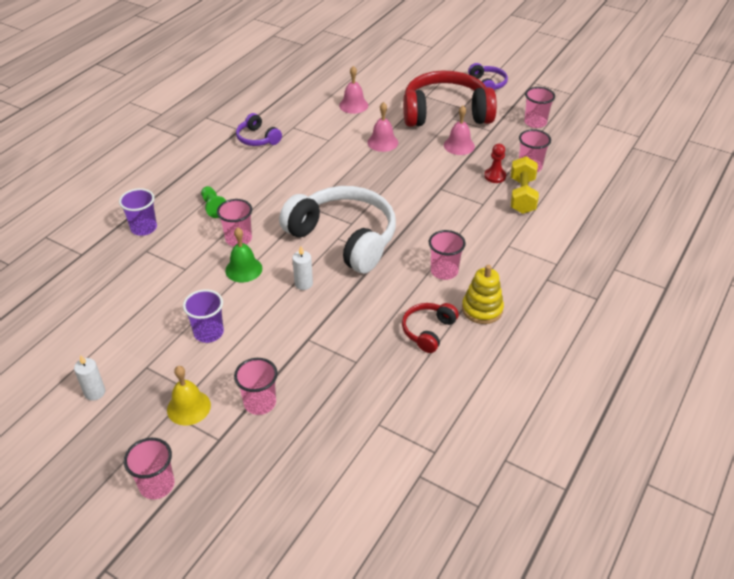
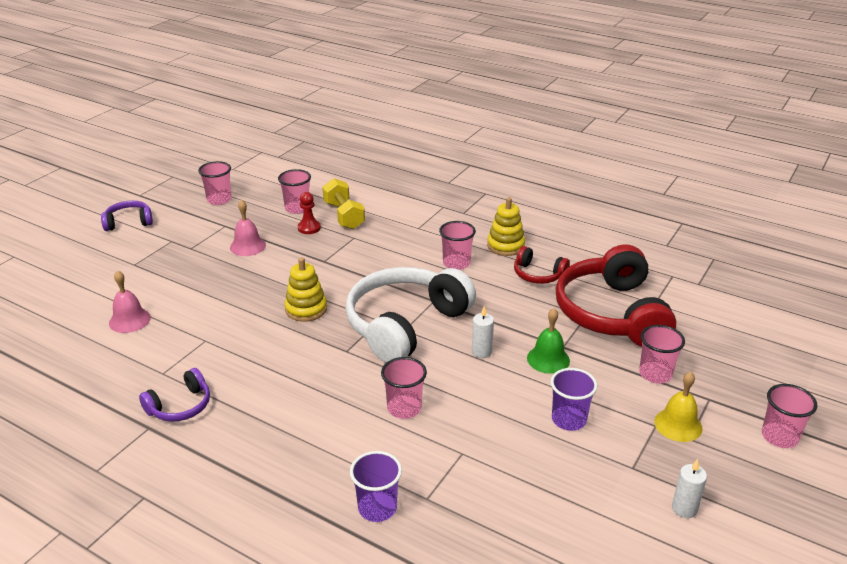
camera: 90 degrees left, 10 degrees down
green pawn [201,186,226,218] -> none
green bell [225,227,262,282] -> green bell moved to [527,308,570,374]
pink bell [367,102,398,152] -> none
red headphones [403,71,497,127] -> red headphones moved to [555,244,676,347]
yellow dumbbell [511,156,539,214] -> yellow dumbbell turned 60 degrees clockwise [322,178,365,229]
none -> yellow stacking toy [285,257,327,322]

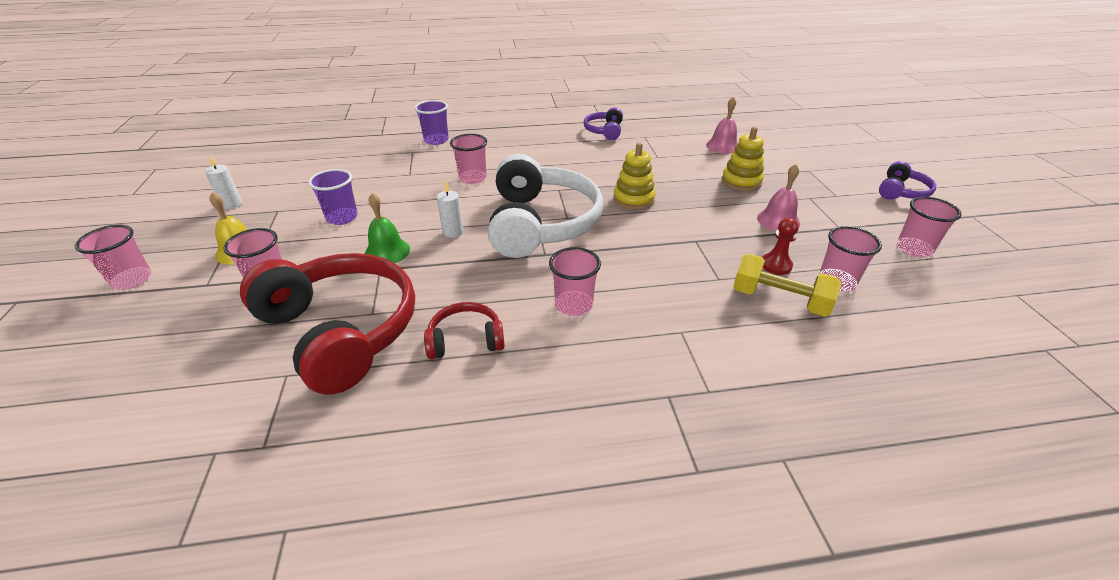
camera: 140 degrees right, 5 degrees up
yellow stacking toy [487,197,525,256] -> yellow stacking toy moved to [722,127,764,191]

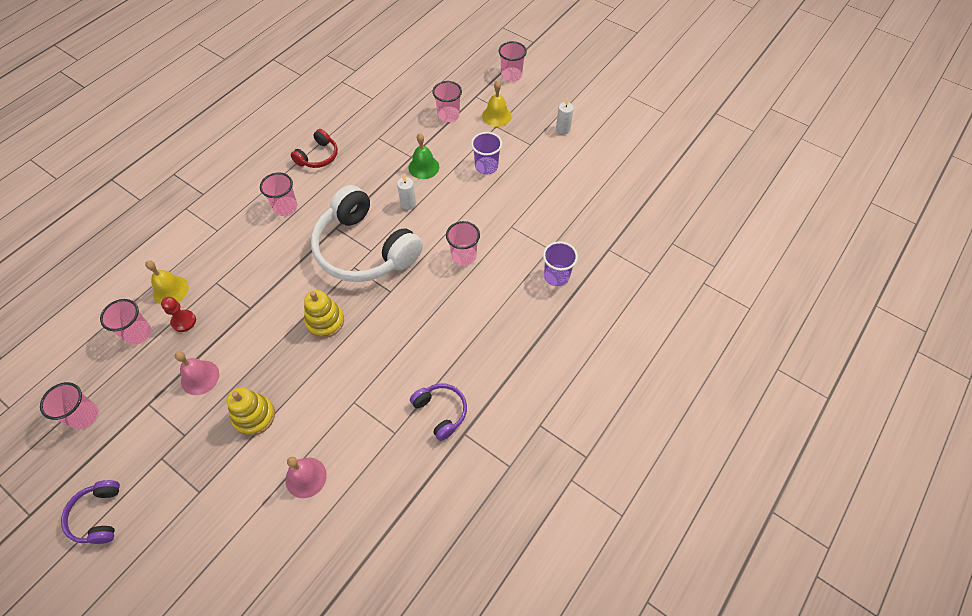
camera: 135 degrees right, 20 degrees up
red headphones [240,253,415,395] -> none
yellow dumbbell [733,254,842,317] -> yellow bell [145,260,189,305]

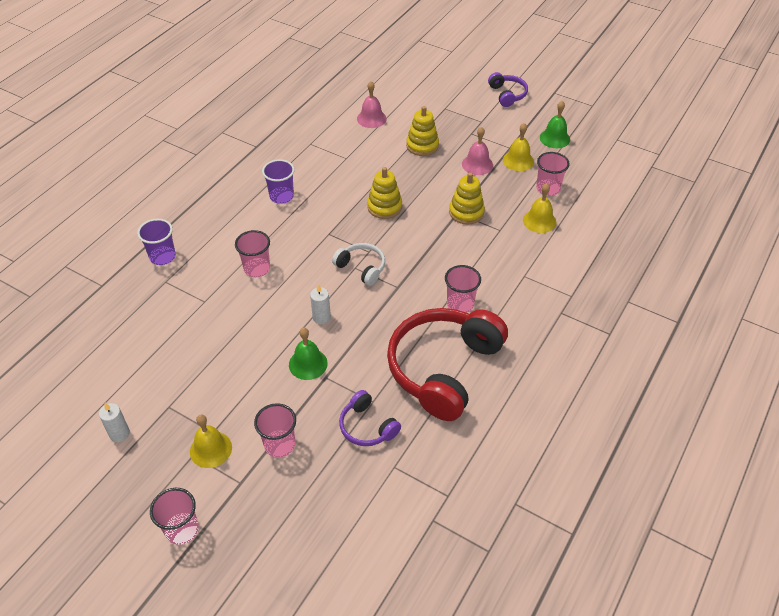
camera: 175 degrees right, 10 degrees down
pink cup [40,382,98,429] -> green bell [540,101,570,148]
red pawn [161,297,196,332] -> none
red headphones [291,129,338,168] -> red headphones [387,308,508,421], size x2.15
white headphones [311,185,423,282] -> white headphones [332,243,385,286], size x0.46
purple headphones [410,383,467,441] -> purple headphones moved to [339,390,401,446]
purple cup [471,132,502,175] -> purple cup moved to [262,159,295,204]
none -> yellow stacking toy [449,172,485,225]
none -> yellow bell [503,123,534,171]

